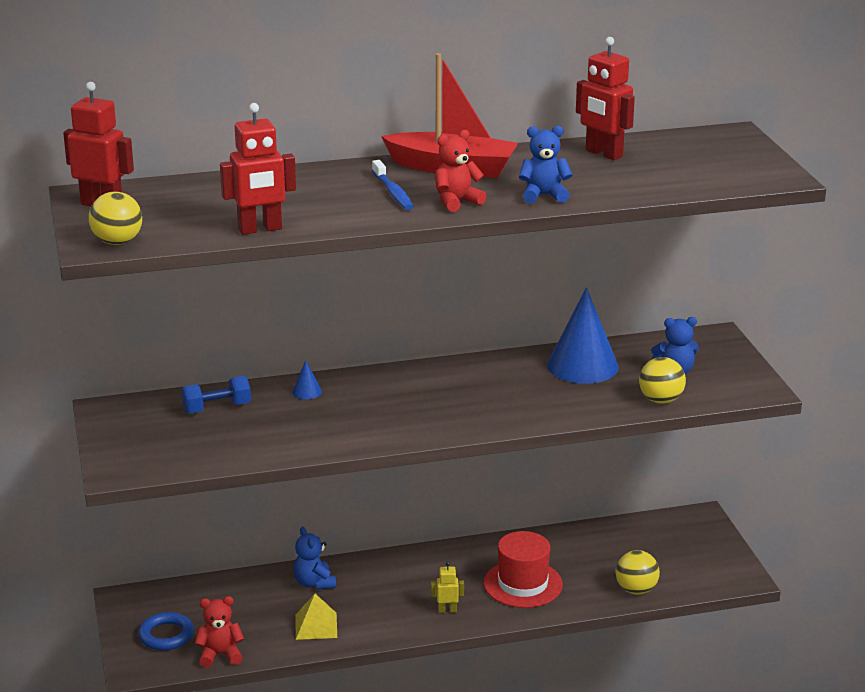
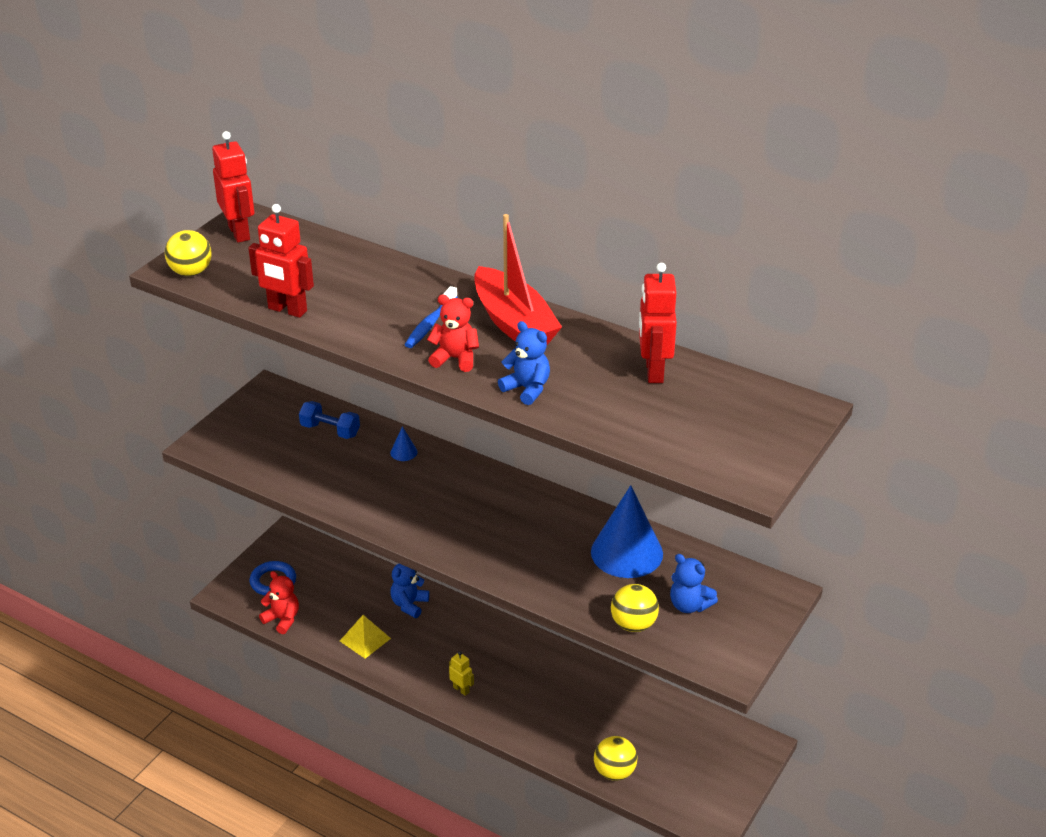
camera: 45 degrees right, 10 degrees up
red hat [483,531,563,608] -> none

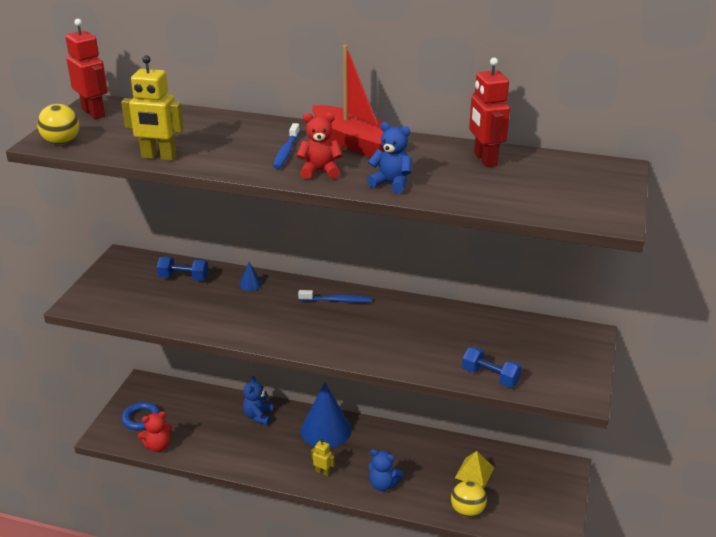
camera: 15 degrees left, 5 degrees down
red robot [248,204,314,318] -> yellow robot [121,55,184,161]
red teddy bear [259,571,299,634] -> red teddy bear turned 135 degrees clockwise [137,411,172,452]
yellow pyramid [340,615,391,659] -> yellow pyramid moved to [455,451,494,488]
blue cone [591,485,663,578] -> blue cone moved to [301,382,352,448]
yellow ball [611,584,659,632] -> blue dumbbell [462,347,522,387]
blue teddy bear [670,554,718,613] -> blue teddy bear moved to [368,449,403,491]
none -> blue toothbrush [298,290,372,303]

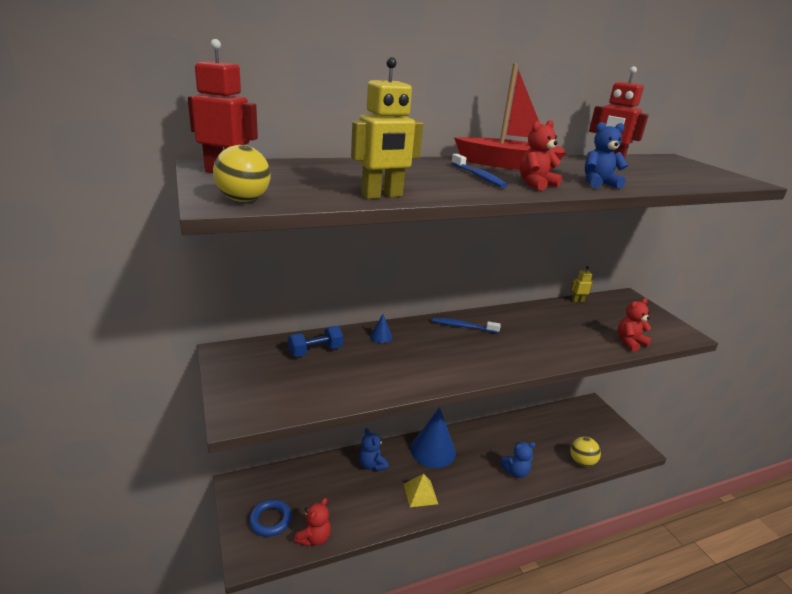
camera: 40 degrees left, 5 degrees down
blue toothbrush [298,290,372,303] -> blue toothbrush turned 135 degrees counterclockwise [432,318,501,333]
yellow robot [311,439,335,476] -> yellow robot moved to [570,266,593,302]
yellow pyramid [455,451,494,488] -> yellow pyramid moved to [404,474,438,507]
blue dumbbell [462,347,522,387] -> red teddy bear [618,298,651,352]

